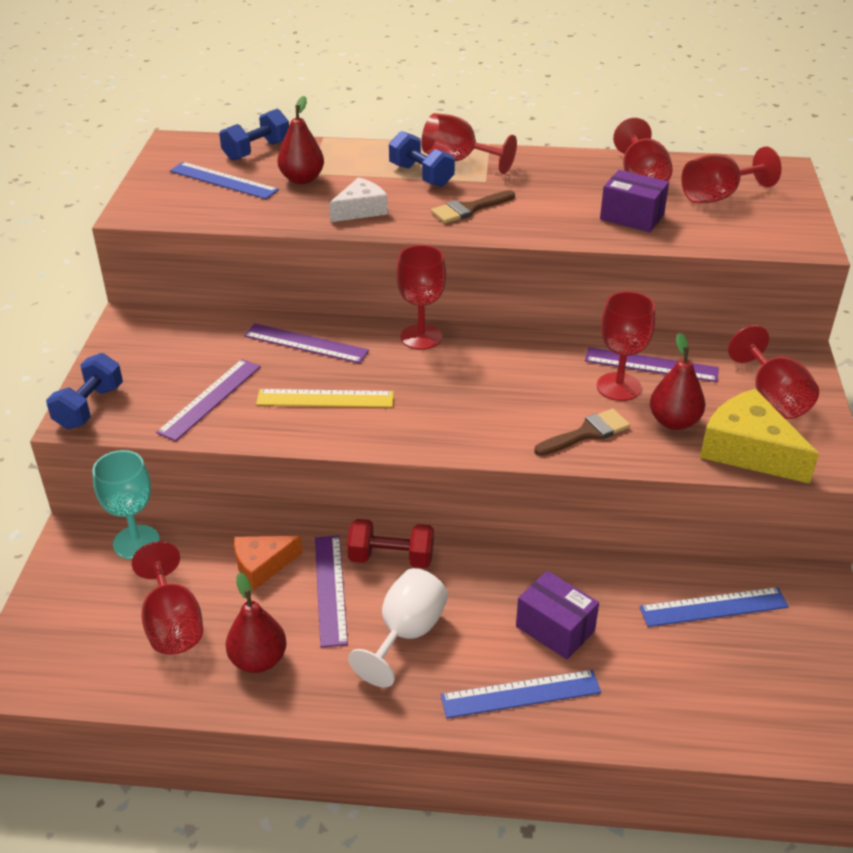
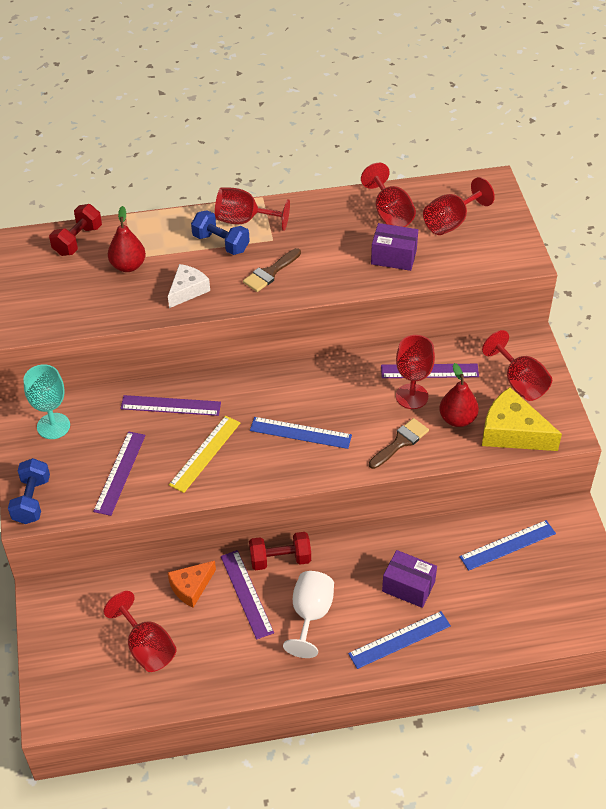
camera: 15 degrees left, 10 degrees up
turquoise goblet [92,450,160,559] -> turquoise goblet moved to [23,364,70,439]
blue ruler [170,162,279,199] -> blue ruler moved to [250,417,352,449]
blue dumbbell [219,109,289,161] -> red dumbbell [49,204,102,256]
red pear [226,572,287,673] -> none
yellow ruler [256,389,394,408] -> yellow ruler turned 45 degrees counterclockwise [169,416,240,493]
red goblet [396,245,446,350] -> none

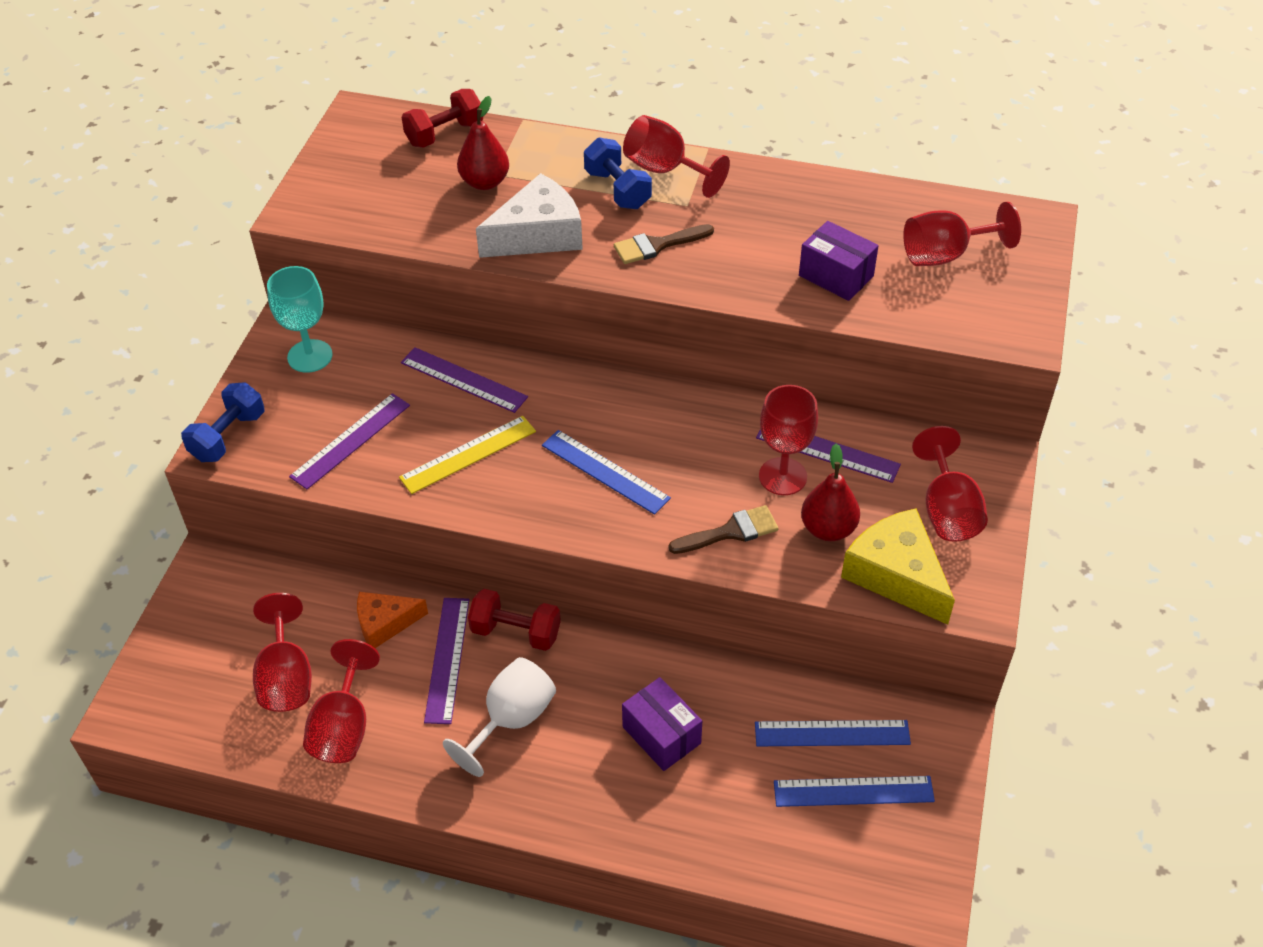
camera: 25 degrees right, 0 degrees up
white cheese [168,264,210,308] -> white cheese [476,173,583,258], size x1.58
blue ruler [348,611,451,669] -> blue ruler moved to [774,776,935,807]
red goblet [361,163,416,227] -> red goblet moved to [303,639,380,763]

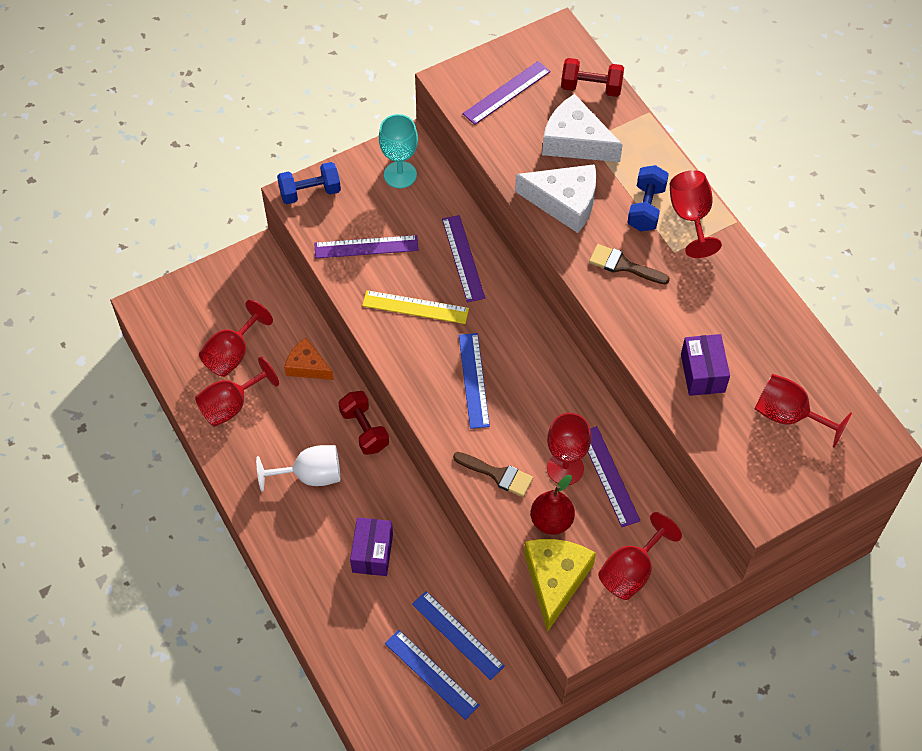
camera: 45 degrees right, 10 degrees up
purple ruler [424,598,469,724] -> purple ruler moved to [463,61,551,125]
red pear [457,96,509,190] -> white cheese [542,94,623,162]

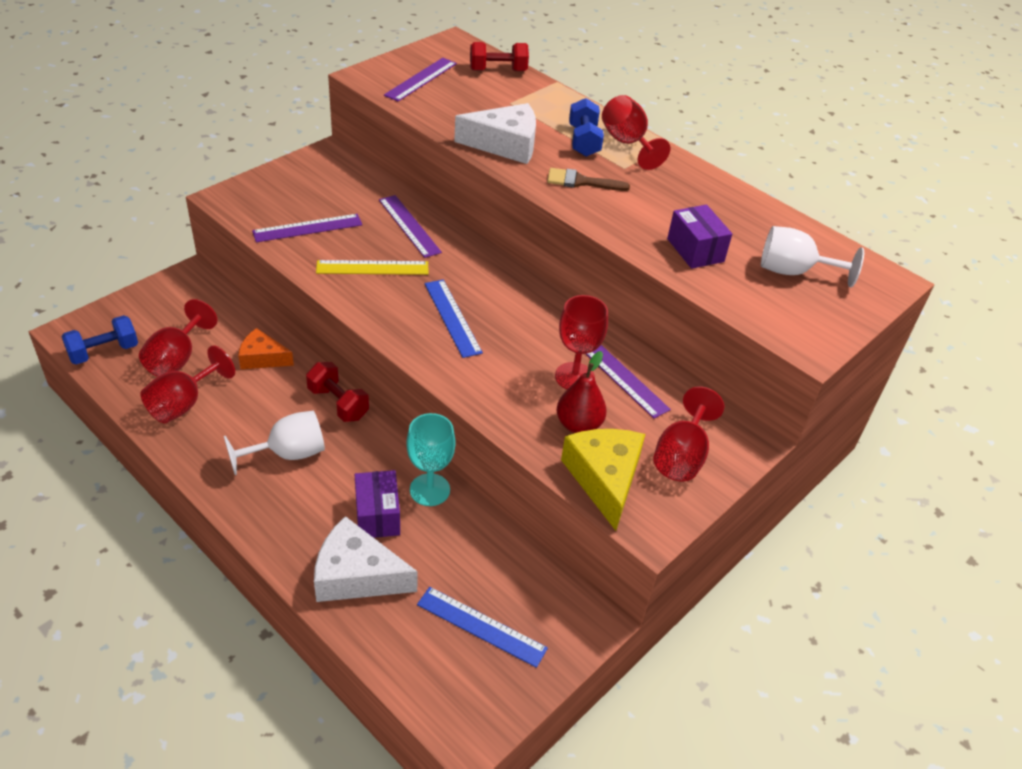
camera: 20 degrees left, 15 degrees down
blue dumbbell [277,162,341,204] -> blue dumbbell moved to [61,315,138,364]
turquoise goblet [379,114,418,188] -> turquoise goblet moved to [406,413,456,506]
blue ruler [412,591,505,680] -> none
brown brush [453,452,533,497] -> none
white cheese [542,94,623,162] -> white cheese moved to [314,516,418,602]
red goblet [755,374,852,448] -> white goblet [761,226,864,287]

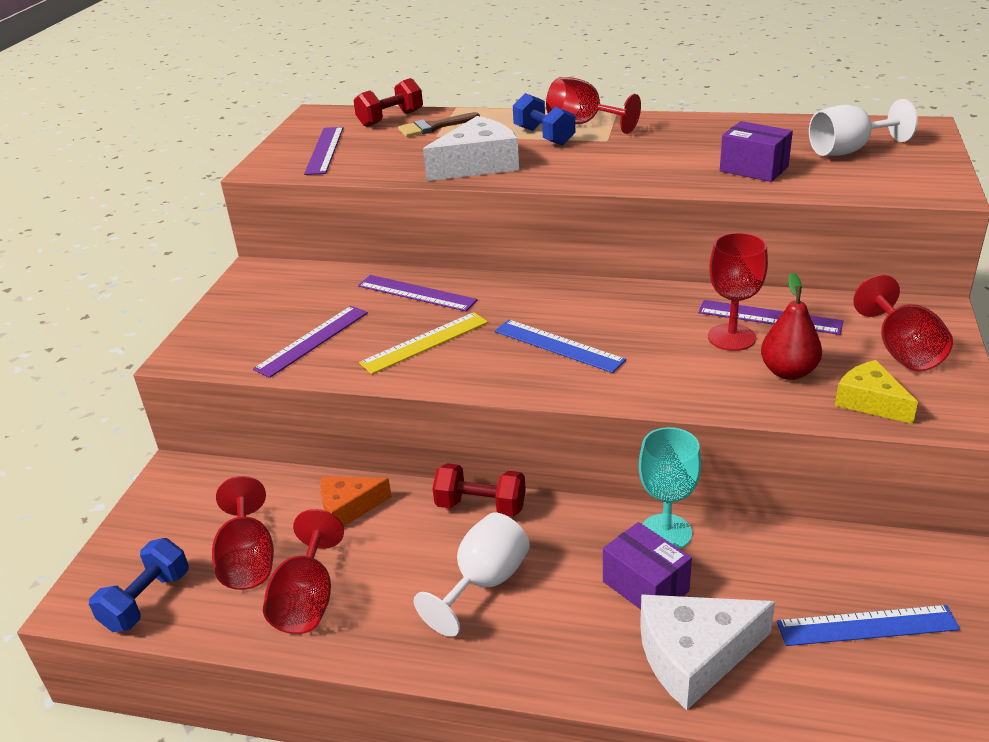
camera: 25 degrees left, 10 degrees down
brown brush [547,168,630,191] -> brown brush moved to [398,112,480,137]
yellow cheese [561,429,645,531] -> yellow cheese [835,360,918,424], size x0.63

